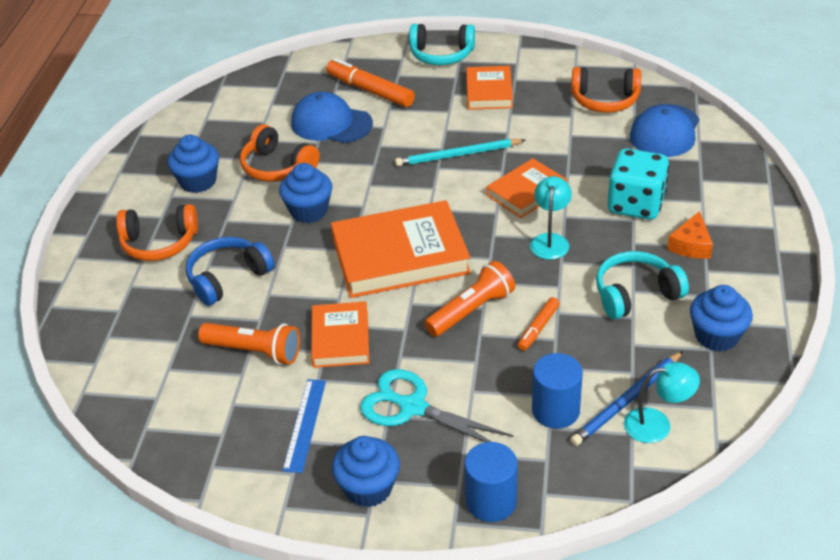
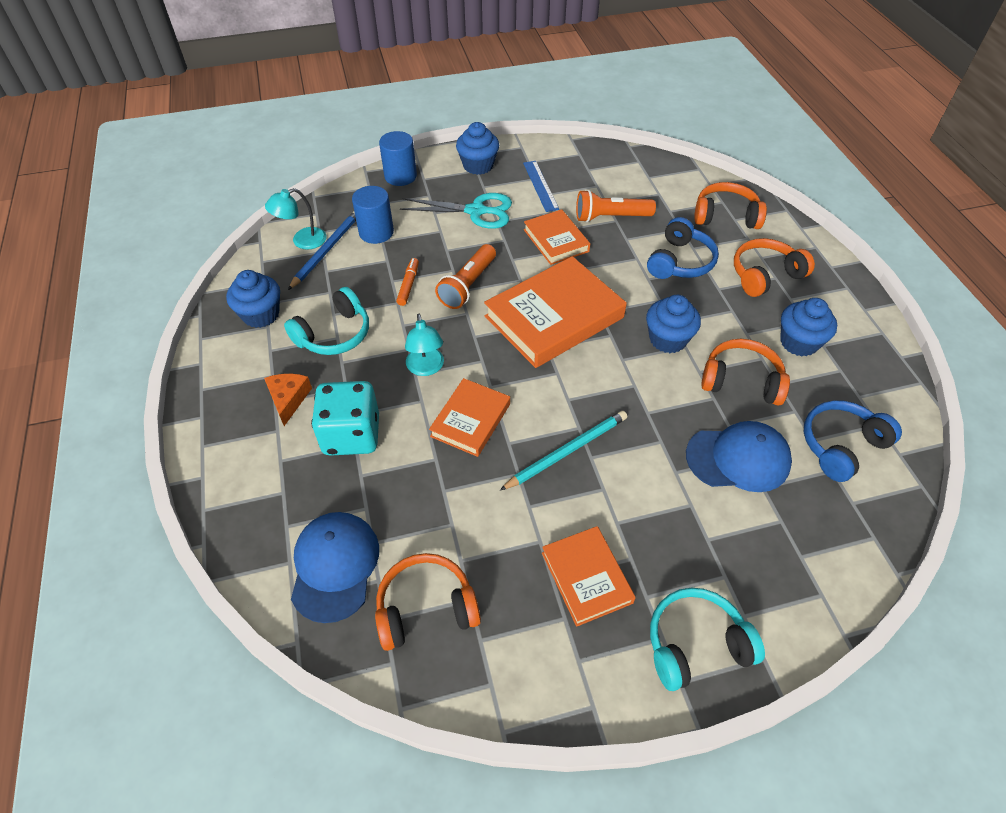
camera: 155 degrees right, 10 degrees up
orange marker [326,58,415,107] -> none
none -> orange headphones [694,182,767,229]
none -> blue headphones [804,400,902,482]

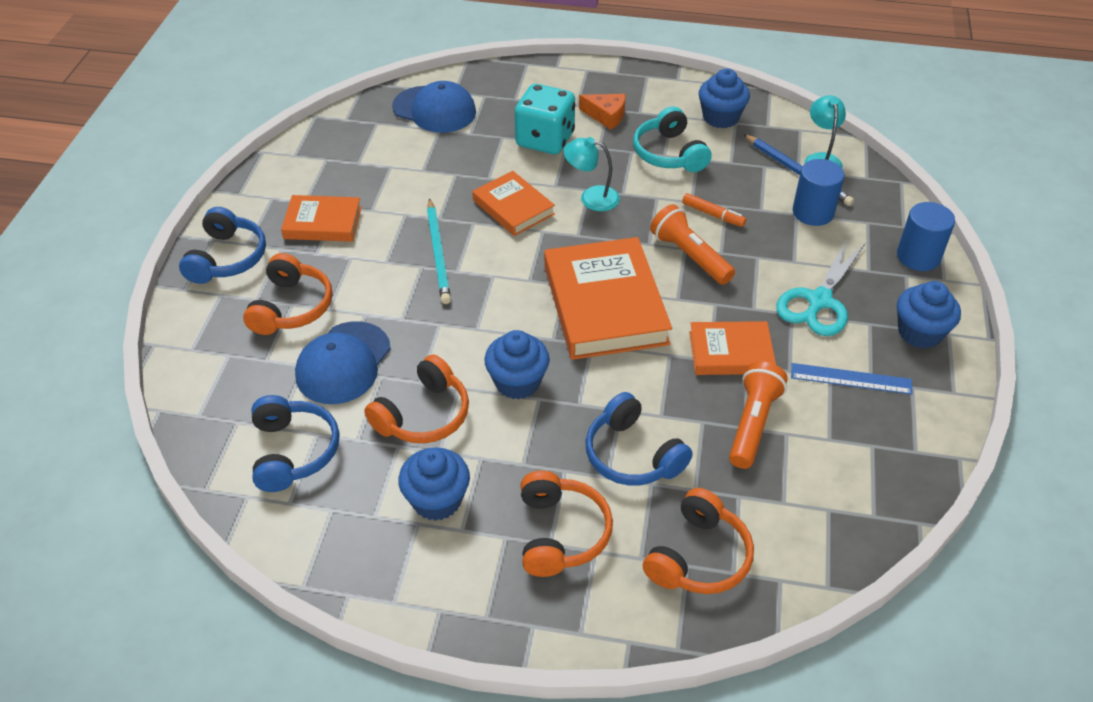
camera: 115 degrees right, 5 degrees down
orange headphones [375,553,481,651] -> orange headphones moved to [243,253,332,335]
turquoise headphones [650,587,765,691] -> blue headphones [179,207,266,284]

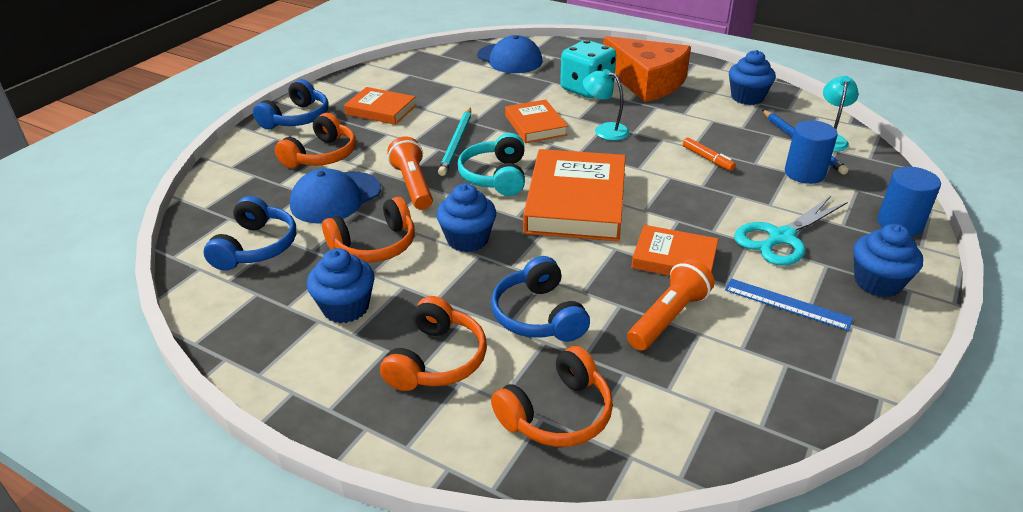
camera: 20 degrees right, 10 degrees down
orange cheese [579,94,625,130] -> orange cheese [603,36,691,102], size x2.20
turquoise headphones [633,106,712,172] -> turquoise headphones moved to [457,133,525,196]
orange flashlight [650,204,735,285] -> orange flashlight moved to [387,136,433,210]

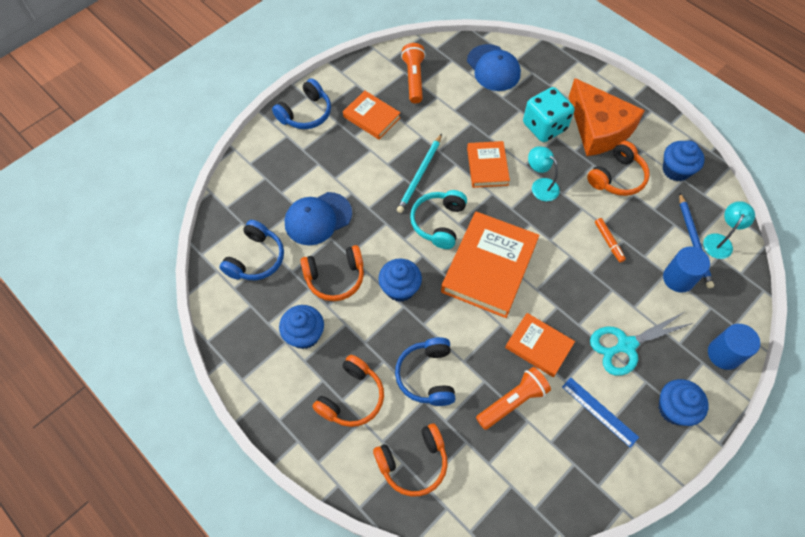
camera: 15 degrees right, 25 degrees up
orange headphones [275,113,356,168] -> orange headphones moved to [587,141,650,196]
orange flashlight [387,136,433,210] -> orange flashlight moved to [401,43,426,103]

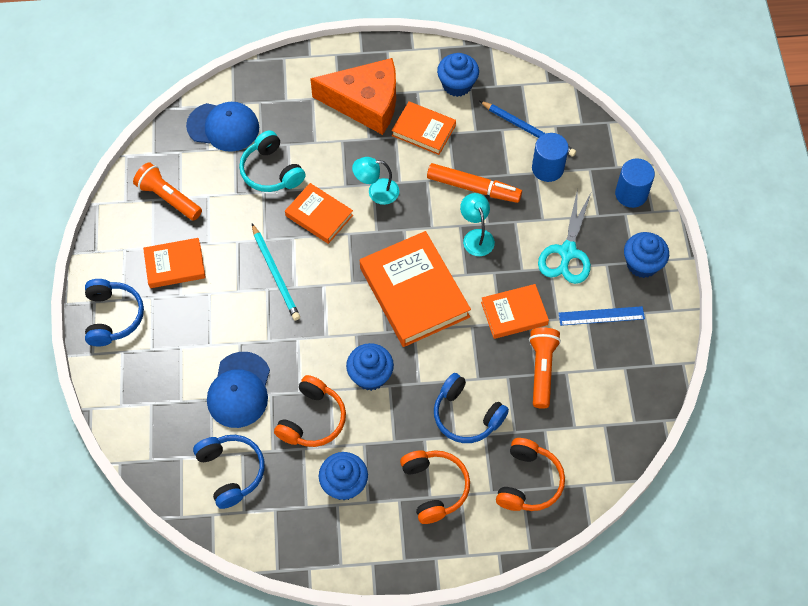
camera: 50 degrees left, 0 degrees up
turquoise headphones [410,190,467,249] -> turquoise headphones moved to [239,130,306,192]
turquoise dice [523,87,575,142] -> none
orange headphones [587,141,650,196] -> orange book [392,101,456,155]
orange marker [595,218,626,263] -> orange marker [427,163,522,203], size x1.81
turquoise lamp [703,201,755,259] -> turquoise lamp moved to [460,193,495,256]

